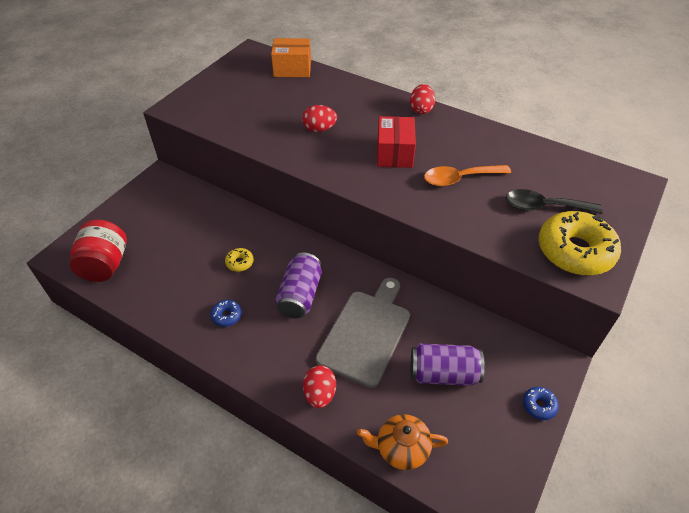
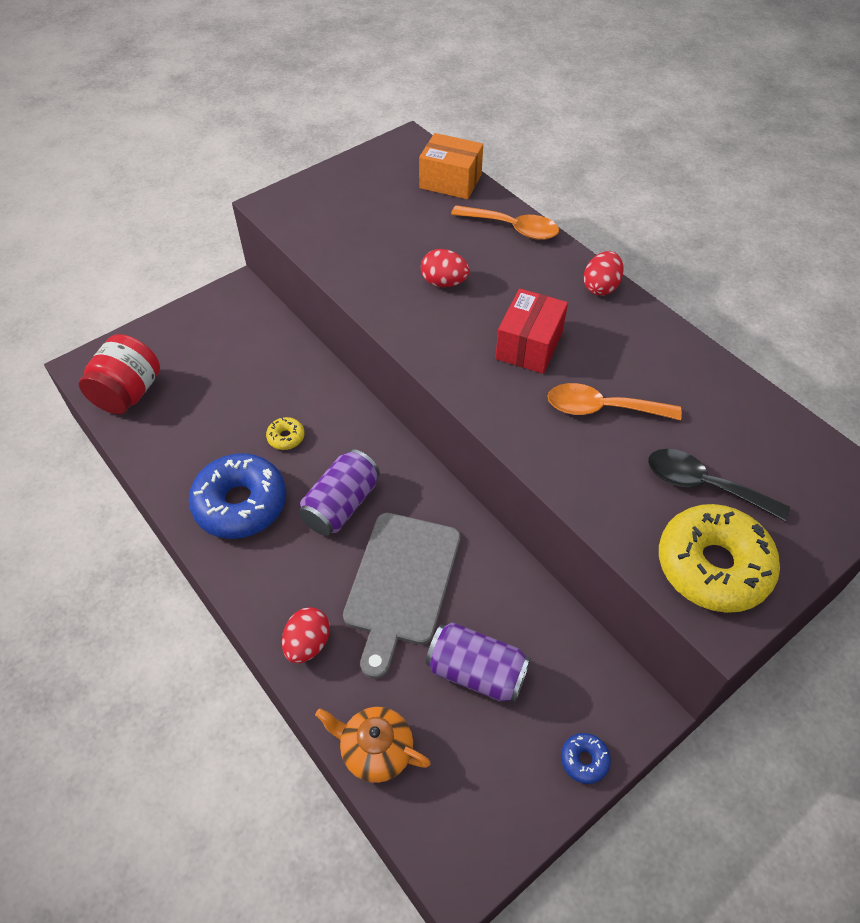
camera: 20 degrees right, 5 degrees up
blue donut [211,300,242,327] -> blue donut [189,453,286,539], size x2.35
grey cutting board [316,278,410,388] -> grey cutting board turned 150 degrees clockwise [343,513,460,679]
none -> orange spoon [451,205,559,240]

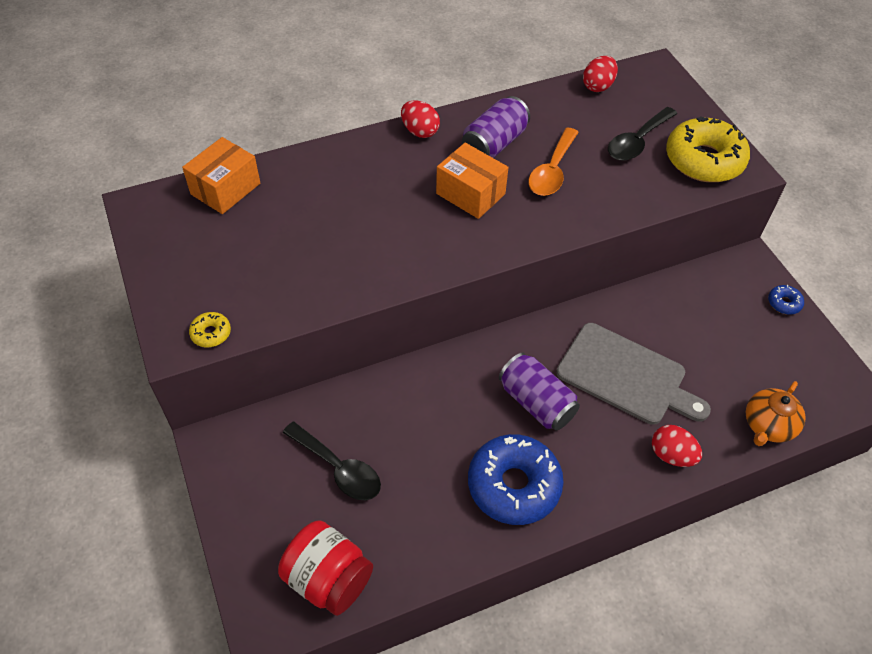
camera: 75 degrees left, 0 degrees up
yellow donut [266,417,305,450] -> yellow donut moved to [189,312,231,347]
red egg [421,249,470,287] -> red egg moved to [583,56,618,92]
purple can [426,622,531,702] -> purple can moved to [462,96,530,158]
orange spoon [451,205,559,240] -> none
red box [495,288,568,374] -> orange box [436,143,509,219]
none -> black spoon [283,422,381,500]

